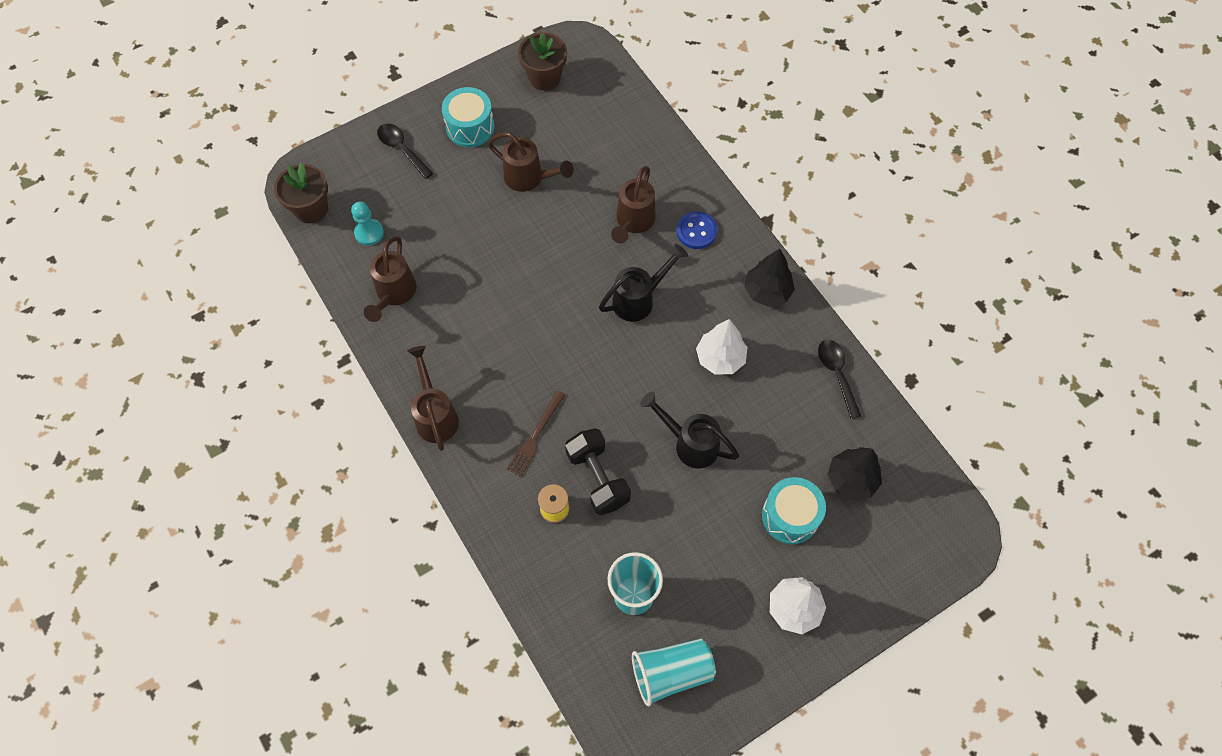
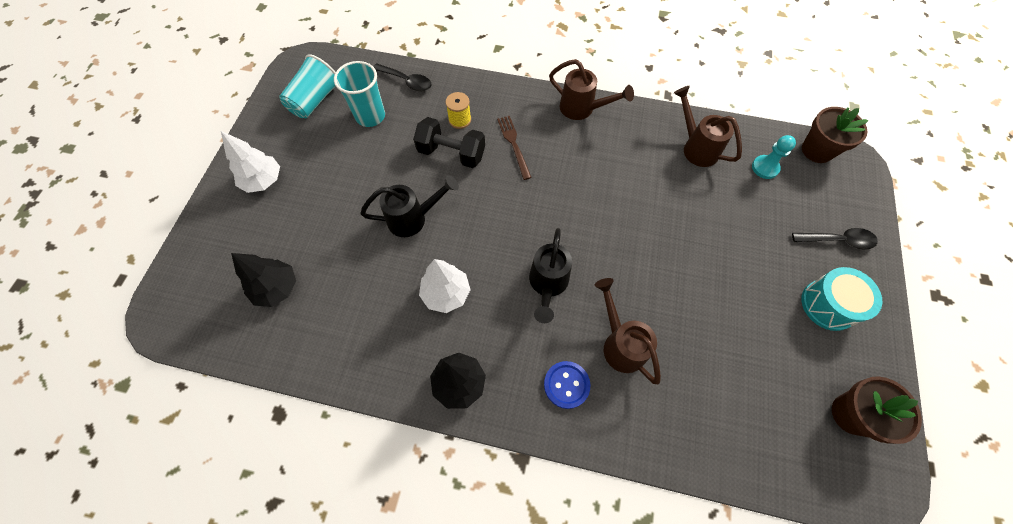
camera: 135 degrees right, 0 degrees up
brown watering can [488,132,574,192] -> none
turquoise drum [762,477,826,544] -> none
black spoon [818,340,861,419] -> black spoon moved to [373,63,432,92]

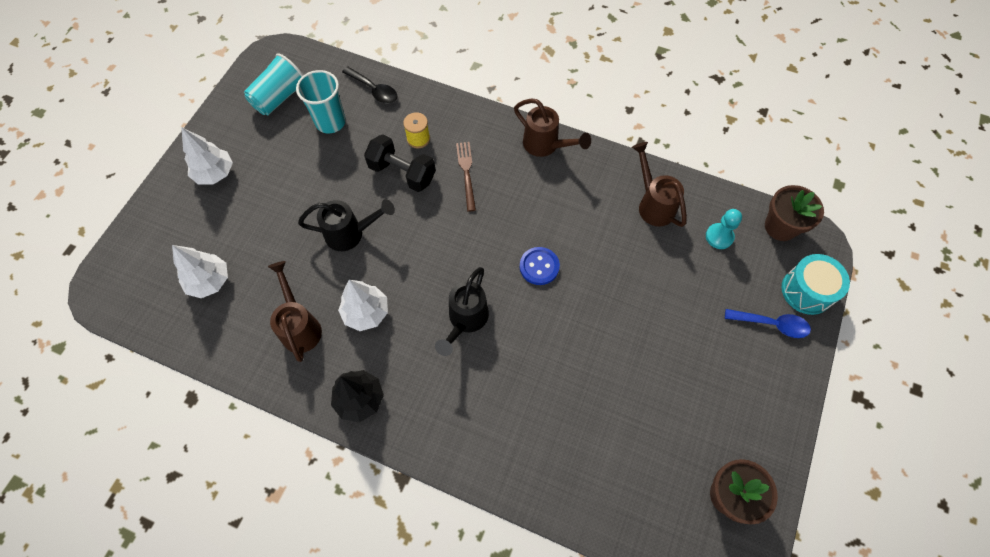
camera: 10 degrees right, 0 degrees up
black tree [231,253,296,307] -> white tree [172,245,228,298]
blue button [544,361,590,409] -> blue button moved to [520,247,560,285]
brown watering can [595,278,661,384] -> brown watering can moved to [268,261,322,362]
black spoon [792,228,878,249] -> blue spoon [725,309,811,338]
turquoise drum [801,267,882,331] -> turquoise drum moved to [781,254,850,315]

